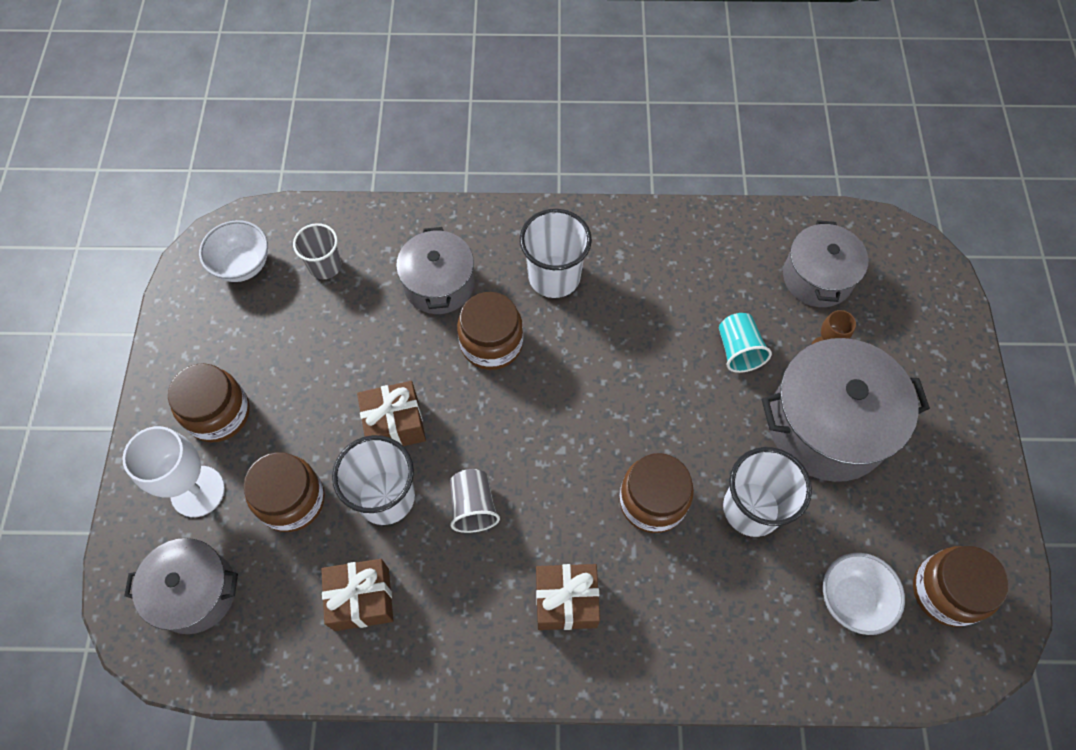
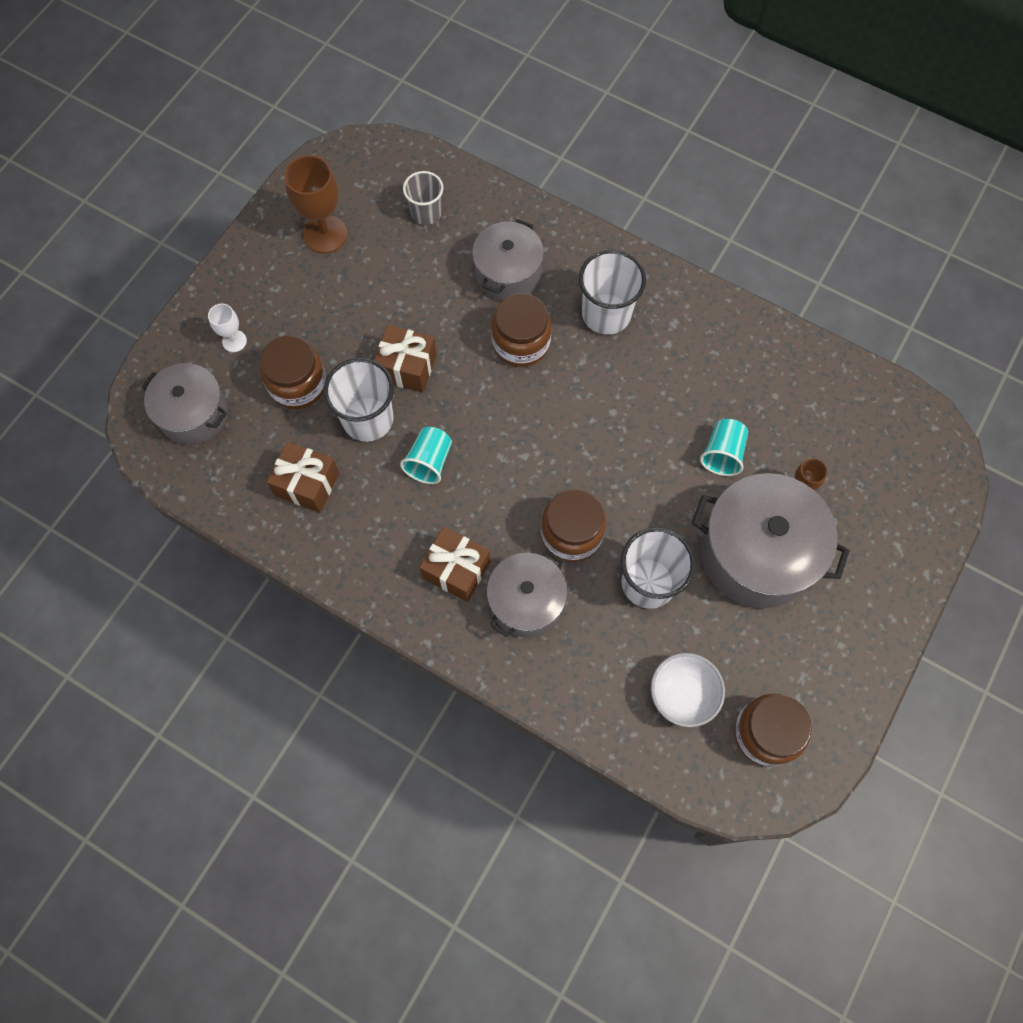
camera: 30 degrees right, 5 degrees up
white goblet [123,426,225,517] -> white goblet [208,303,247,352], size x0.54
brown jar [168,363,250,442] -> none
white bowl [199,220,268,282] -> none
grey cup [450,469,500,533] -> turquoise cup [400,427,452,484]
grey pot [783,220,869,307] -> grey pot moved to [487,550,568,638]
none -> brown goblet [284,155,347,253]

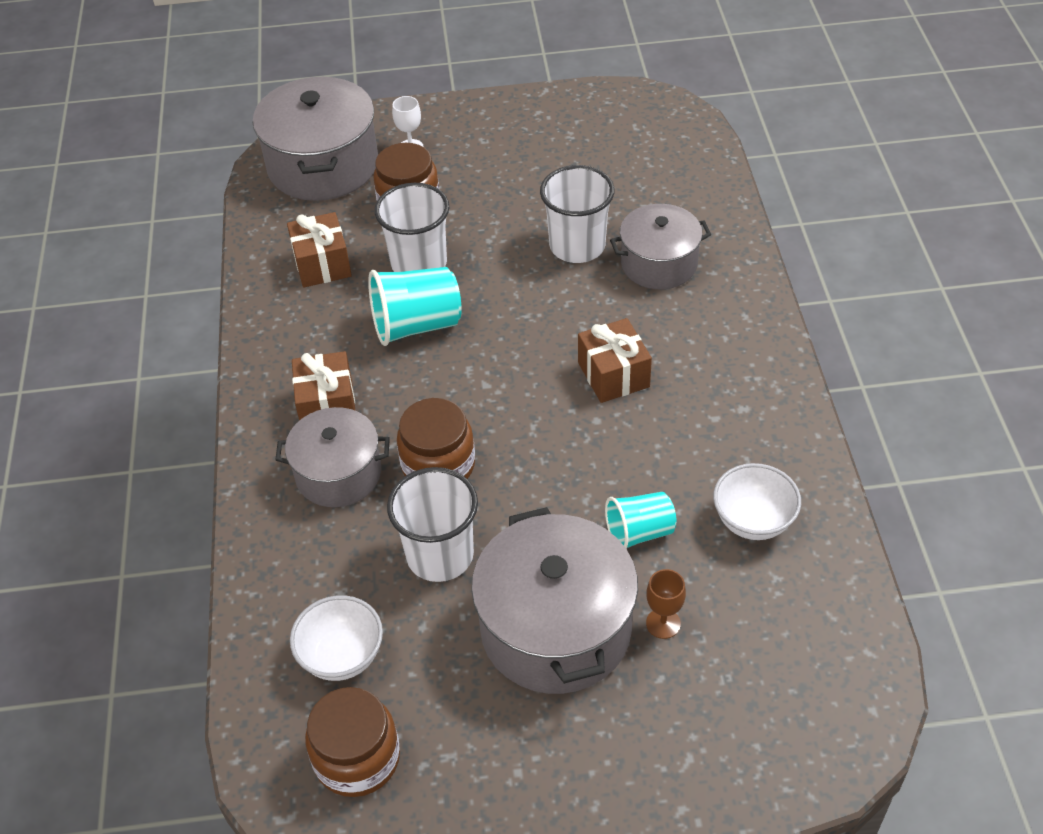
camera: 55 degrees right, 20 degrees down
grey pot [142,363,228,445] -> grey pot [253,77,378,201], size x1.58
brown goblet [284,155,347,253] -> none
brown gift [374,325,437,393] -> brown gift moved to [578,318,652,403]
turquoise cup [400,427,452,484] -> turquoise cup [368,267,462,346], size x1.56
grey cup [403,171,443,225] -> none
brown jar [491,293,551,367] -> none
white cup [579,250,646,335] -> white cup moved to [540,165,615,263]
none -> white bowl [713,463,801,540]

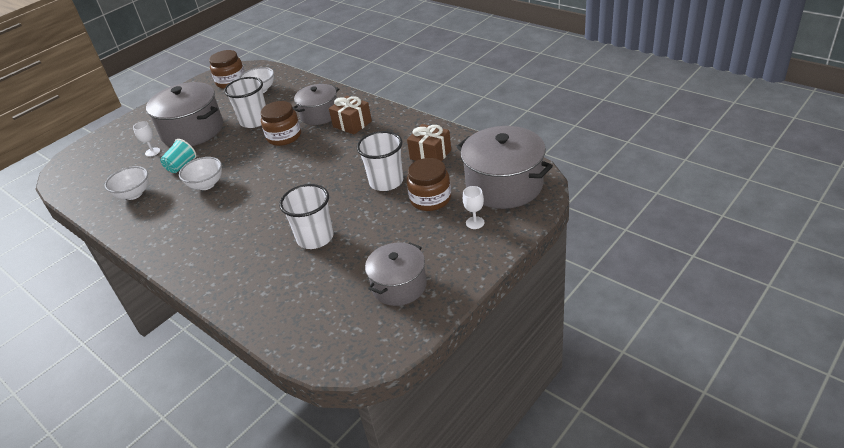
camera: 140 degrees right, 10 degrees down
turquoise cup [368,267,462,346] -> none
brown gift [578,318,652,403] -> none
grey pot [610,204,712,289] -> grey pot moved to [365,242,427,306]
brown goblet [646,569,686,639] -> white goblet [133,121,160,157]
none -> white bowl [179,157,222,190]

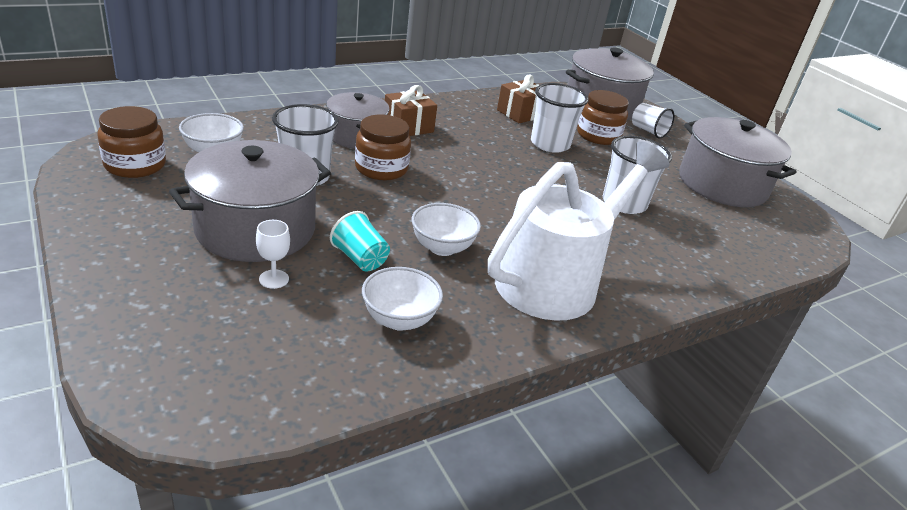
camera: 80 degrees left, 5 degrees down
grey pot [365,242,427,306] -> grey pot [679,117,796,207], size x1.58
white goblet [463,186,484,229] -> white cup [632,103,674,139]
none -> white watering can [488,141,670,321]

